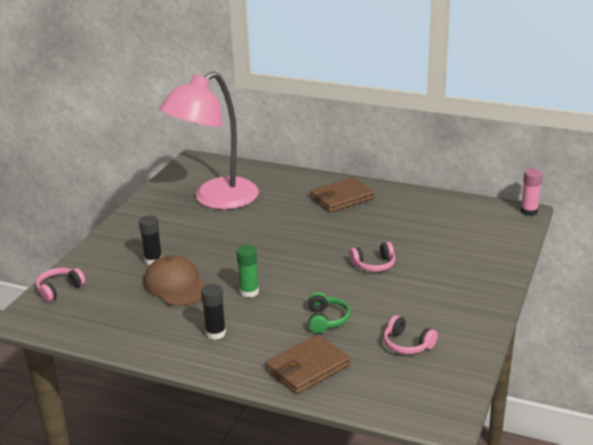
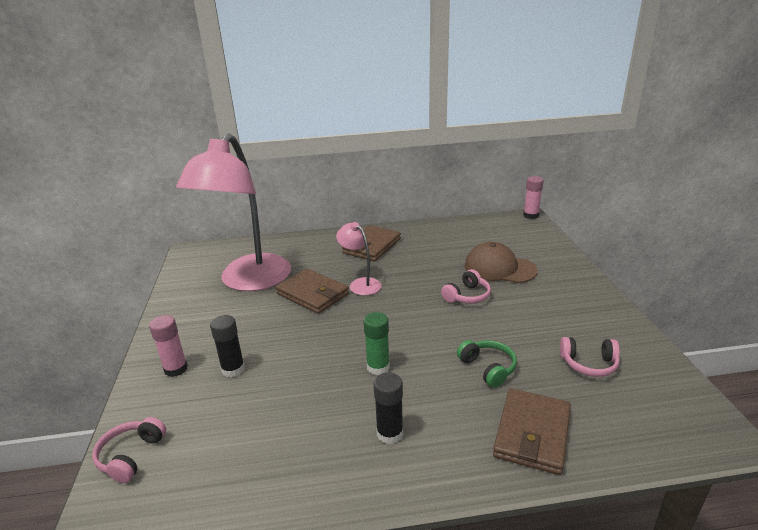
camera: 30 degrees left, 0 degrees up
brown cap [144,255,207,306] -> brown cap moved to [465,242,538,283]
none -> pink glue stick [149,315,188,377]
none -> brown wallet [276,269,349,314]
none -> pink lamp [336,222,381,295]

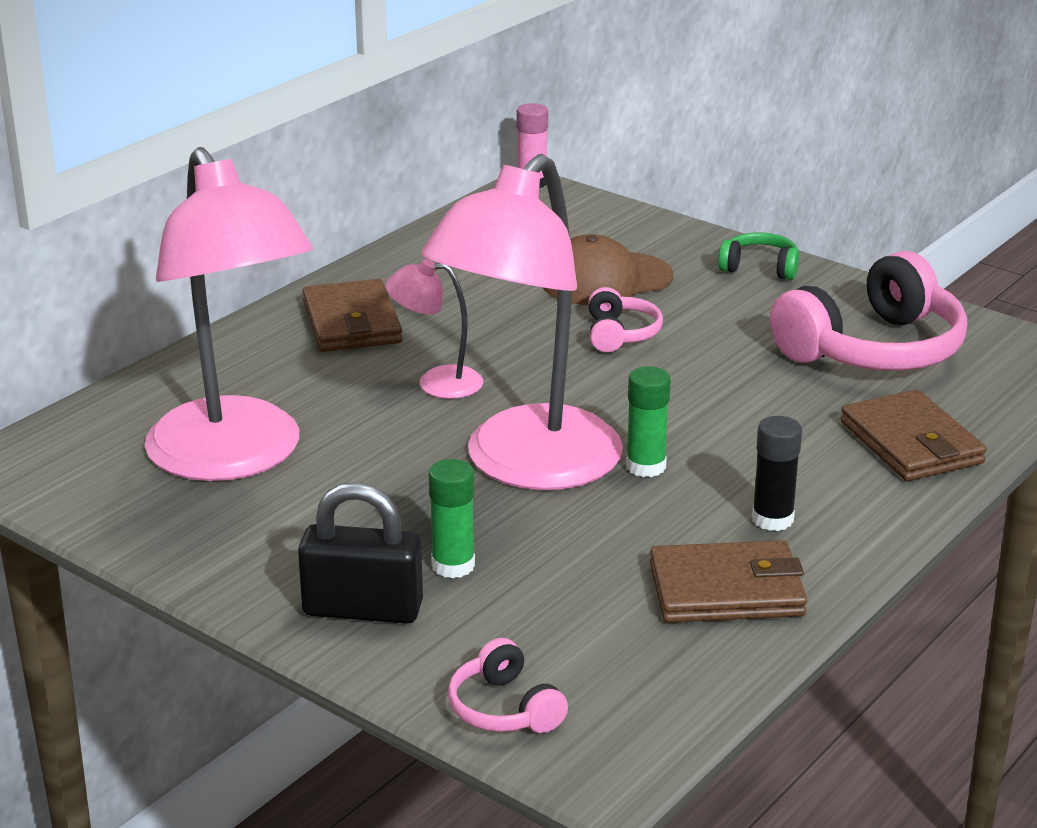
camera: 45 degrees left, 0 degrees up
pink glue stick [149,315,188,377] -> black padlock [298,482,423,624]
black glue stick [210,315,245,377] -> green glue stick [428,459,475,578]
brown wallet [276,269,349,314] -> brown wallet moved to [650,540,807,623]
green headphones [457,340,517,388] -> green headphones moved to [718,232,799,280]
pink headphones [560,337,620,377] -> pink headphones [770,251,967,371], size x2.10
none -> pink lamp [421,154,623,490]

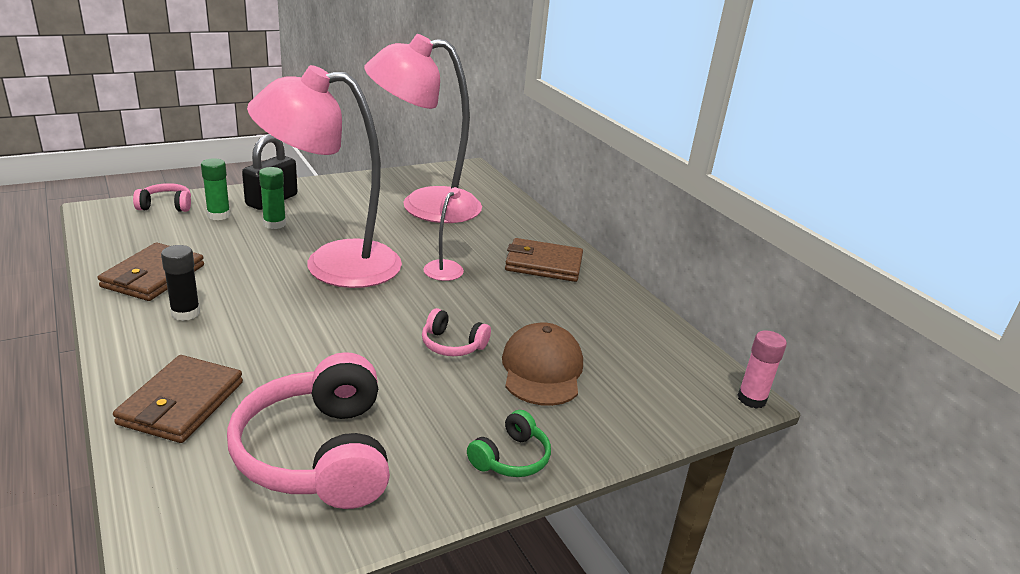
camera: 110 degrees right, 0 degrees up
pink lamp [421,154,623,490] -> pink lamp turned 60 degrees counterclockwise [247,65,402,288]
green glue stick [626,366,671,477] -> green glue stick moved to [201,158,231,220]
brown wallet [841,389,987,481] -> brown wallet turned 75 degrees counterclockwise [113,355,243,443]

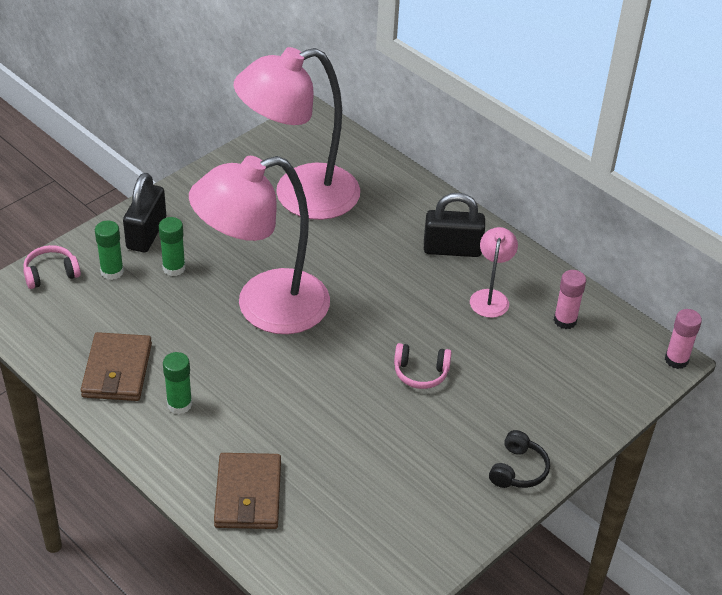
camera: 15 degrees left, 15 degrees up
black glue stick [161,245,200,321] -> green glue stick [163,352,192,414]
pink headphones [227,352,390,509] -> none
pink lamp [423,187,478,281] -> pink lamp moved to [470,227,518,318]
green headphones [467,410,551,477] -> black headphones [489,430,550,488]
brown cap [502,322,583,406] -> none
brown wallet [505,238,583,282] -> black padlock [424,193,485,257]
none -> pink glue stick [554,270,586,329]

